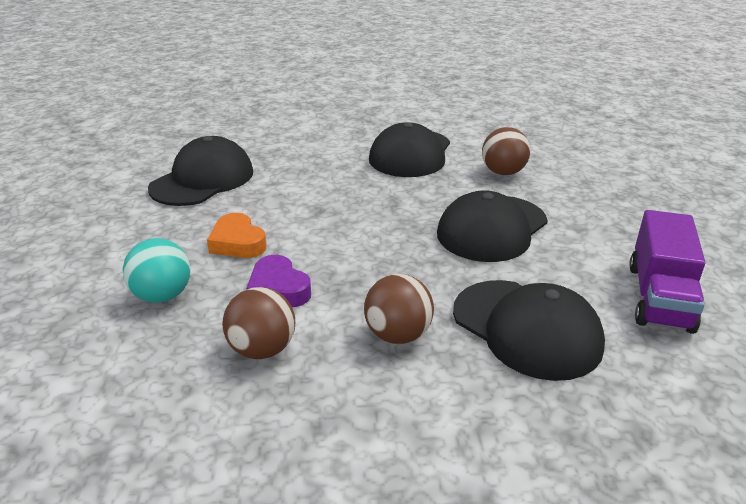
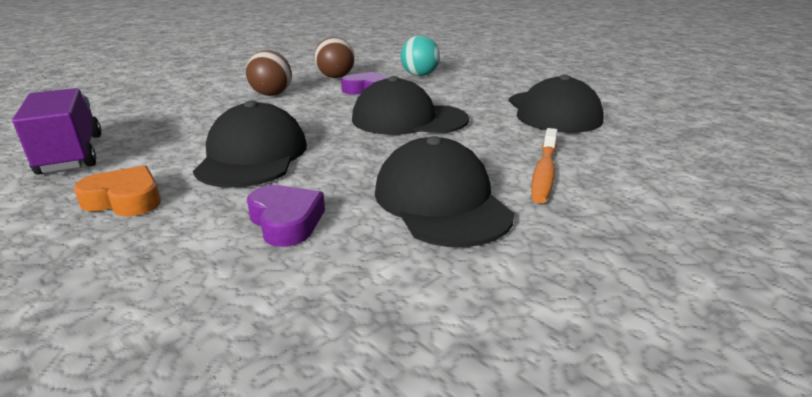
camera: 140 degrees right, 5 degrees down
orange heart [207,213,267,258] -> orange heart moved to [73,165,161,216]
black cap [453,280,605,381] -> black cap moved to [352,76,469,135]
brown ball [482,127,530,175] -> purple heart [247,185,325,247]
none -> orange toothbrush [531,128,558,203]

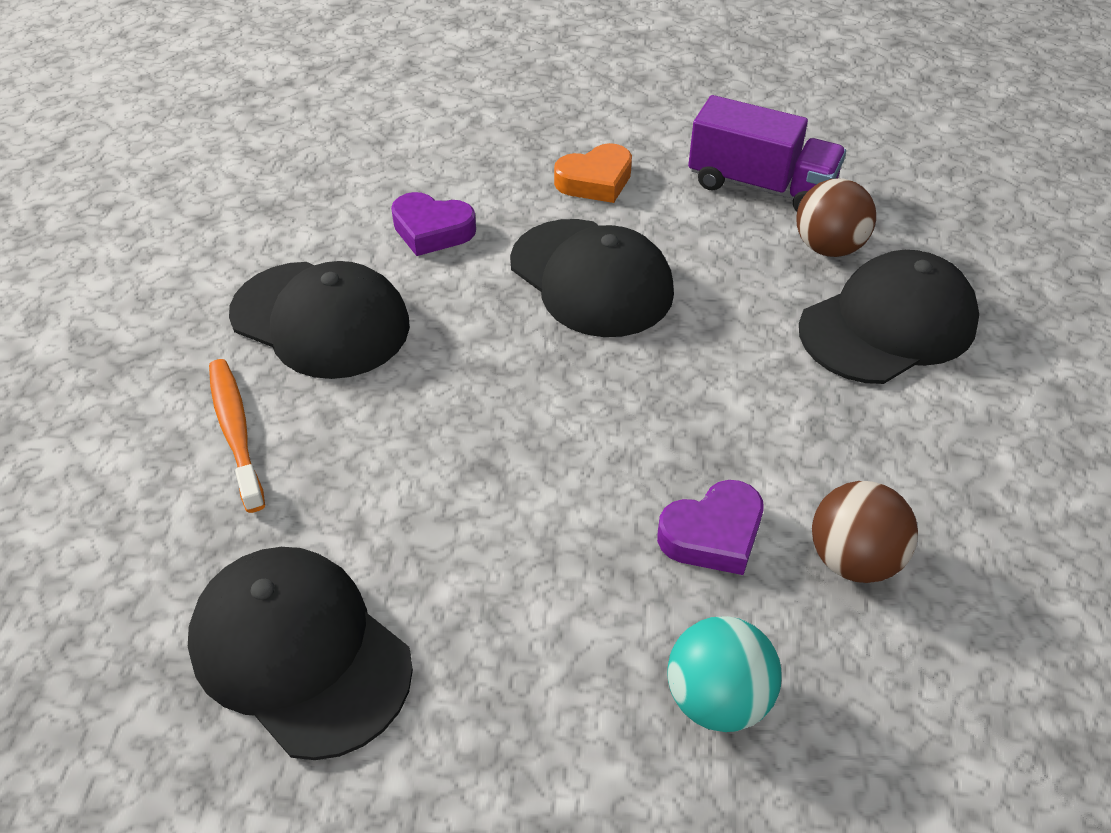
camera: 140 degrees right, 20 degrees up
brown ball [246,50,292,96] -> brown ball moved to [797,179,876,257]
black cap [352,76,469,135] -> black cap moved to [799,250,979,384]

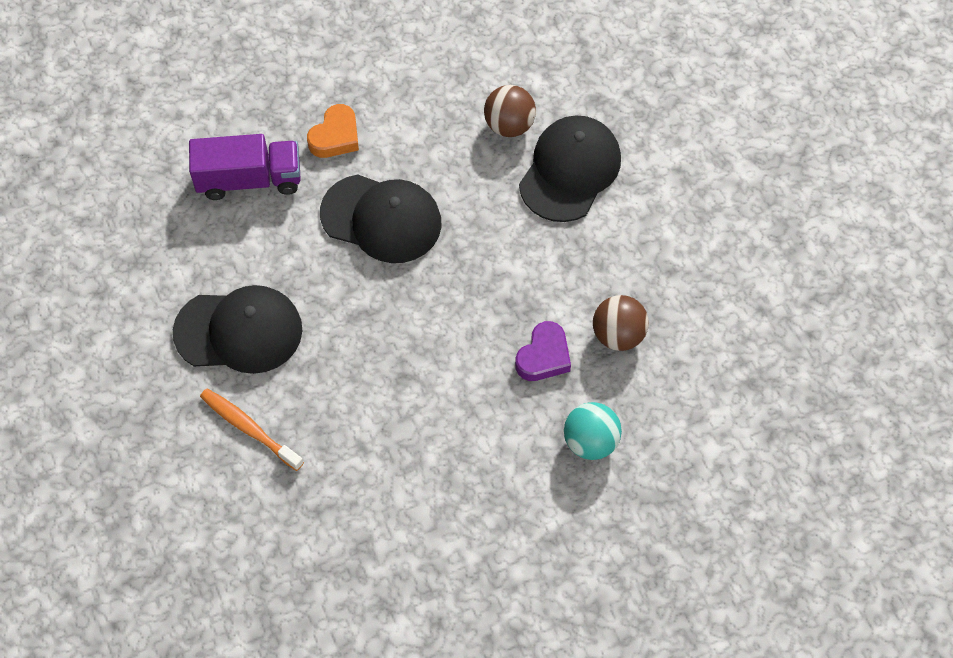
camera: 30 degrees left, 15 degrees up
black cap [188,547,413,760] -> none
purple heart [391,192,476,256] -> none
purple truck [688,95,846,212] -> purple truck moved to [189,134,301,200]

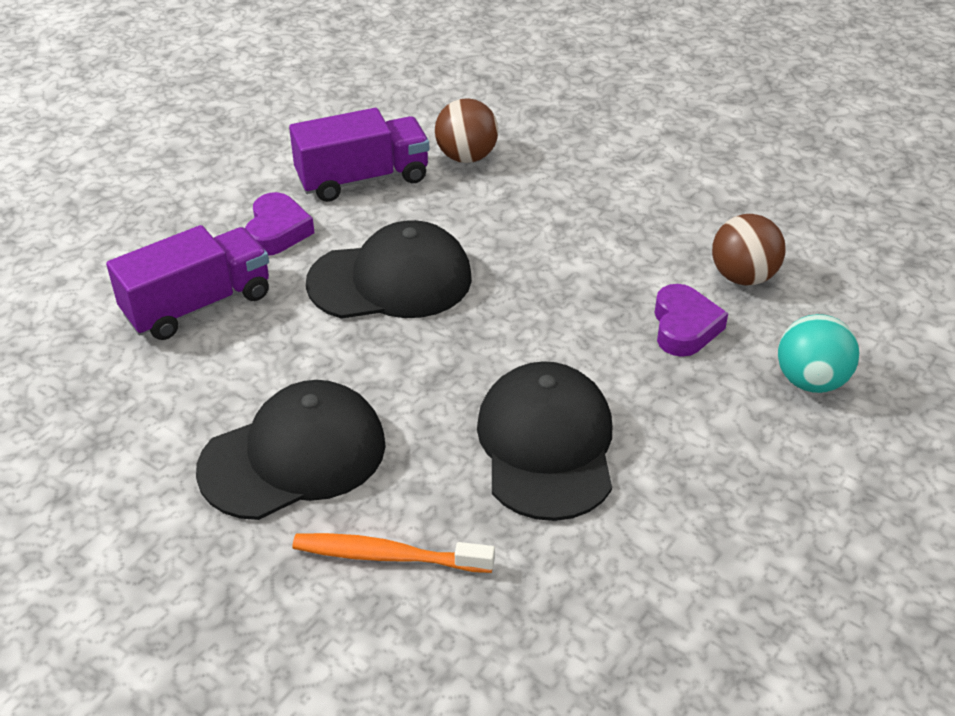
camera: 30 degrees left, 20 degrees down
orange heart [307,104,359,158] -> purple heart [245,192,315,256]
black cap [519,115,621,222] -> black cap moved to [477,361,612,521]
none -> purple truck [289,108,429,202]

